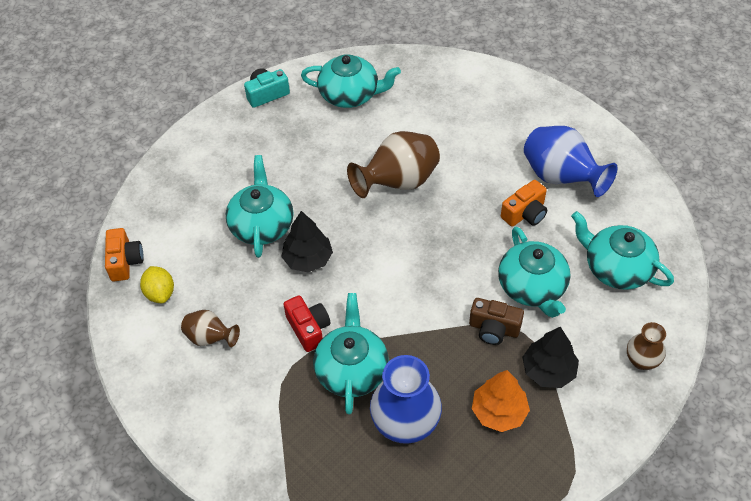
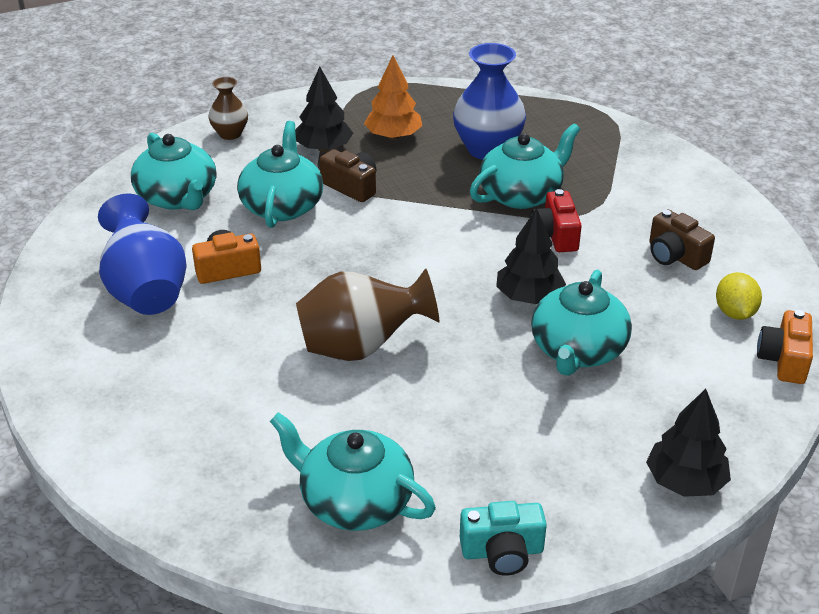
camera: 160 degrees left, 15 degrees down
brown vase [181,310,240,347] -> brown camera [649,209,715,270]
turquoise teapot [313,293,389,414] -> turquoise teapot turned 150 degrees counterclockwise [470,123,580,209]
none -> black tree [646,389,731,497]

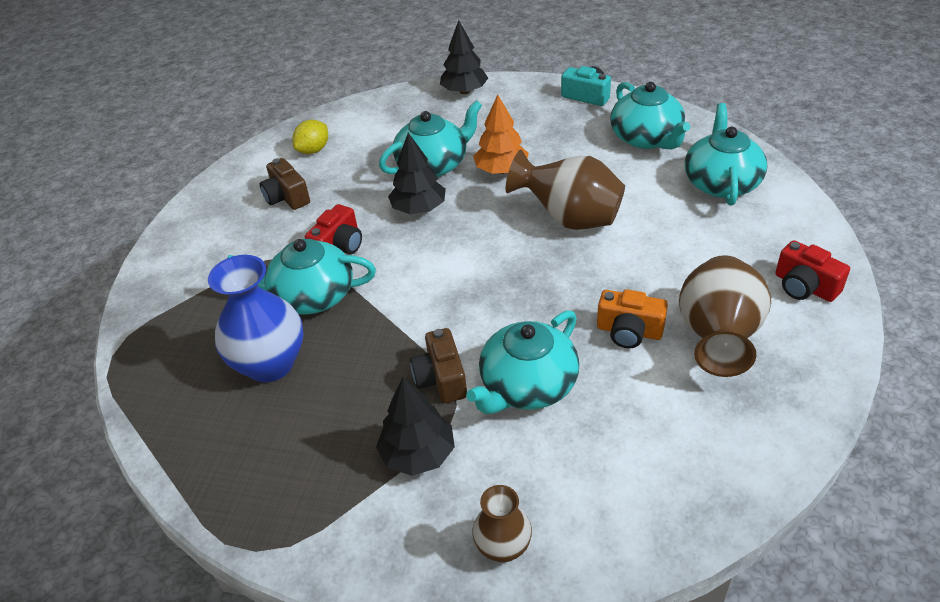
camera: 140 degrees left, 5 degrees up
blue vase [98,193,187,315] -> brown vase [679,255,771,377]
turquoise teapot [131,133,217,210] -> turquoise teapot moved to [685,103,767,206]
orange tree [364,56,422,140] -> orange tree moved to [473,95,529,174]
brown camera [649,209,715,270] -> brown camera turned 150 degrees clockwise [259,158,310,210]
orange camera [757,310,813,384] -> none
none -> red camera [775,240,850,302]

